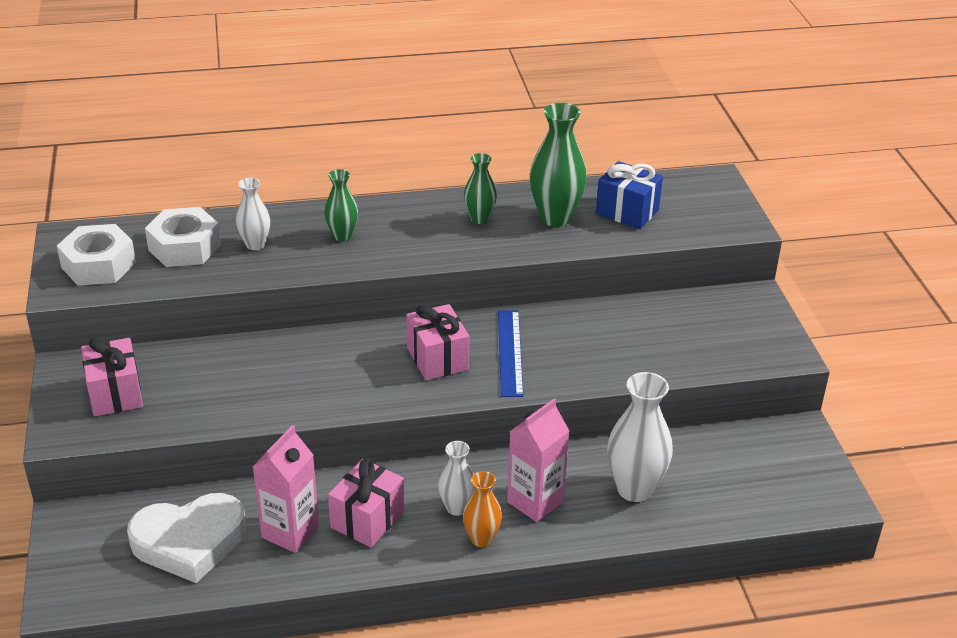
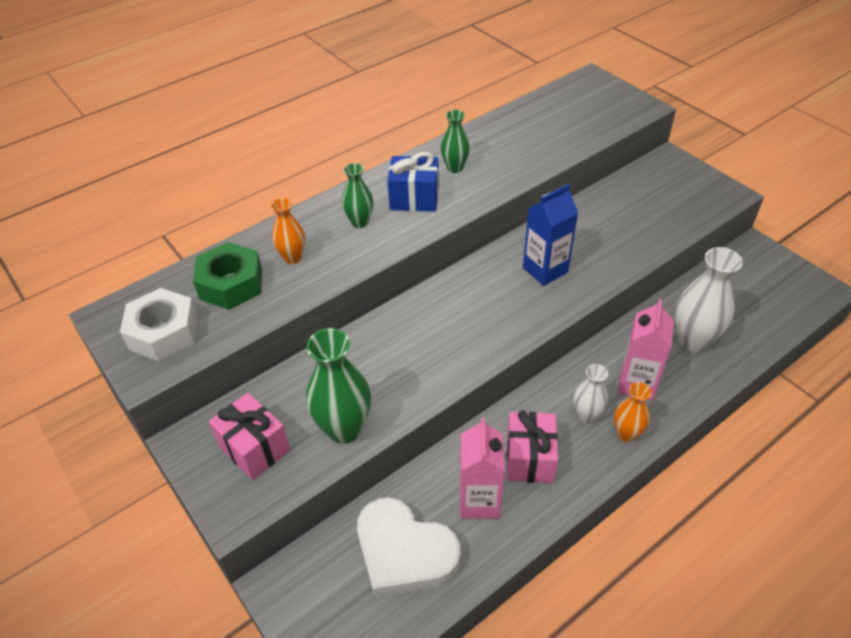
camera: 25 degrees left, 10 degrees up
white heart [127,493,246,583] -> white heart turned 75 degrees clockwise [357,498,460,598]
white nut [145,207,221,267] -> green nut [193,242,262,310]
white vase [236,178,270,250] -> orange vase [271,198,305,264]
pink gift [406,304,469,380] -> none
blue ruler [498,310,523,397] -> blue carton [523,184,578,286]
green vase [530,103,587,227] -> green vase moved to [306,328,371,444]
blue gift [596,161,663,229] -> blue gift moved to [387,152,439,212]

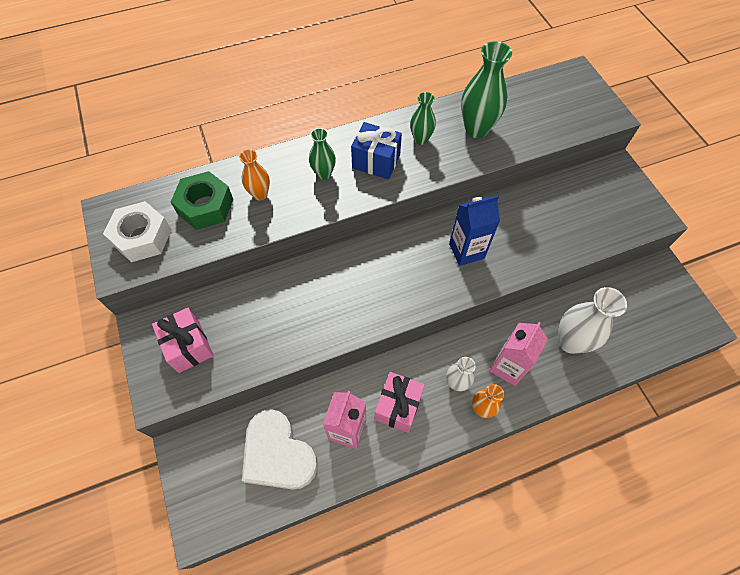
camera: 15 degrees right, 15 degrees up
green vase [306,328,371,444] -> green vase moved to [461,41,512,138]

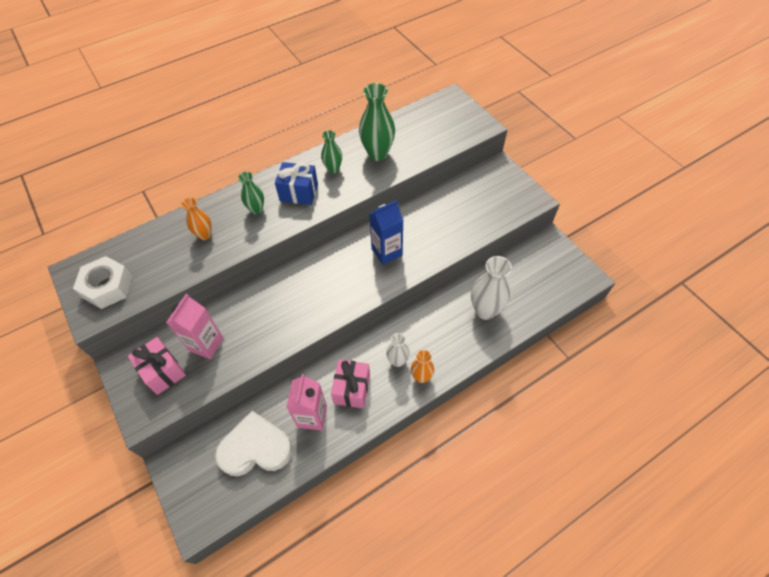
camera: 10 degrees left, 5 degrees down
green nut [171,171,233,230] -> none
white heart [242,409,318,489] -> white heart turned 135 degrees clockwise [215,411,293,476]
pink carton [489,322,548,386] -> pink carton moved to [166,294,223,359]

